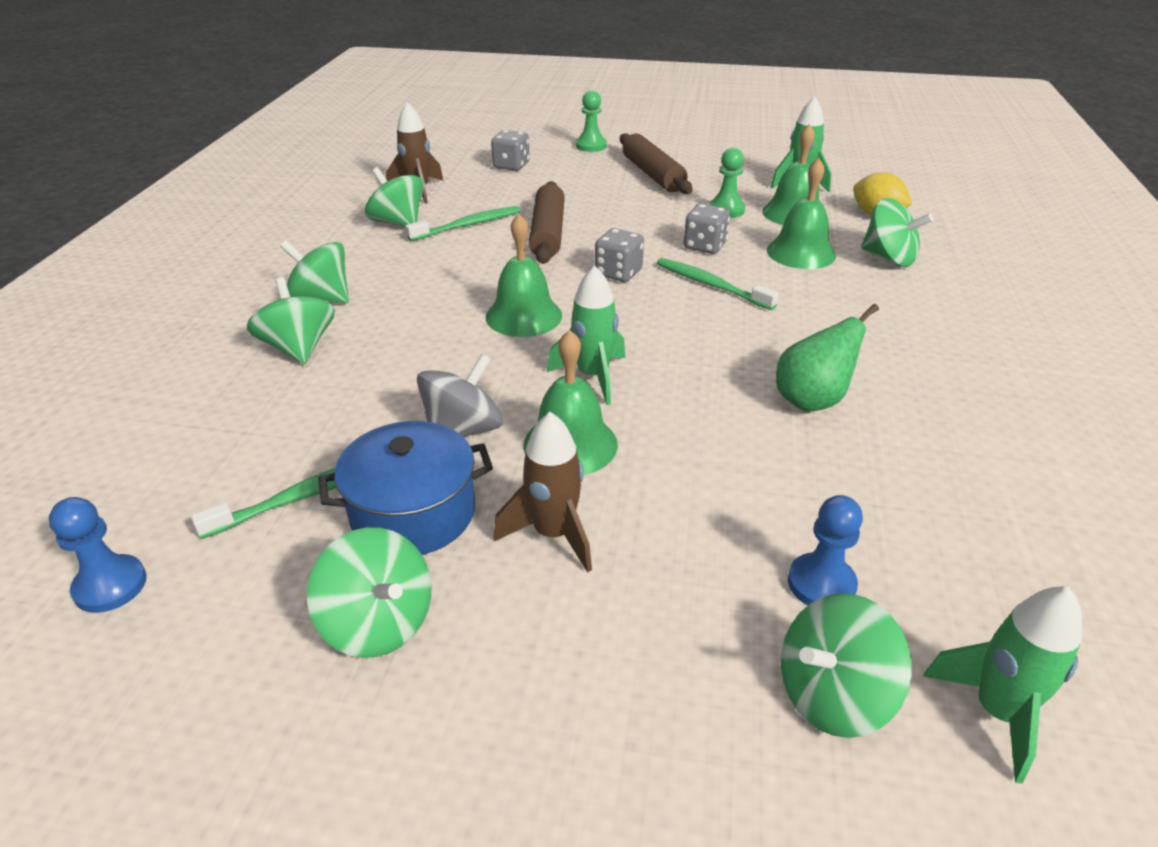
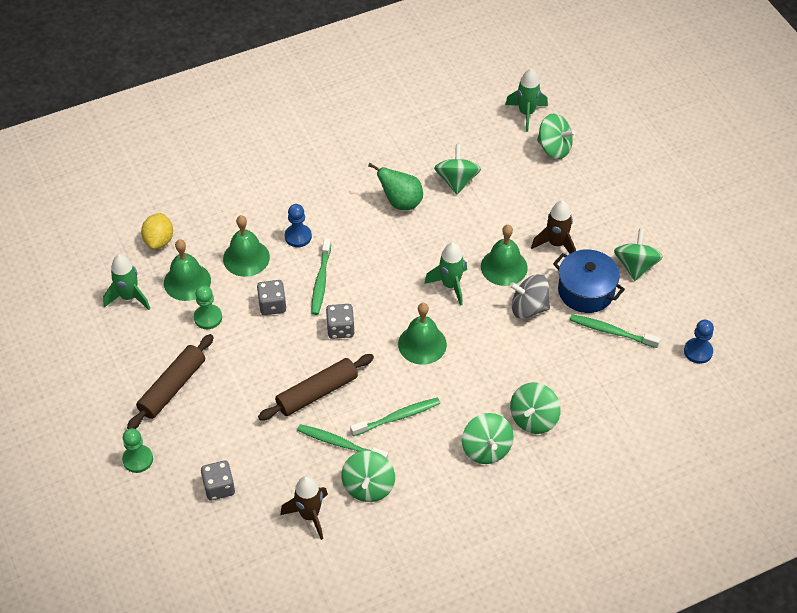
camera: 125 degrees left, 15 degrees up
blue pawn [788,495,863,605] -> blue pawn moved to [285,204,312,247]
green spinning top [861,198,933,267] -> green spinning top moved to [434,144,481,195]
none -> green toothbrush [350,397,440,436]

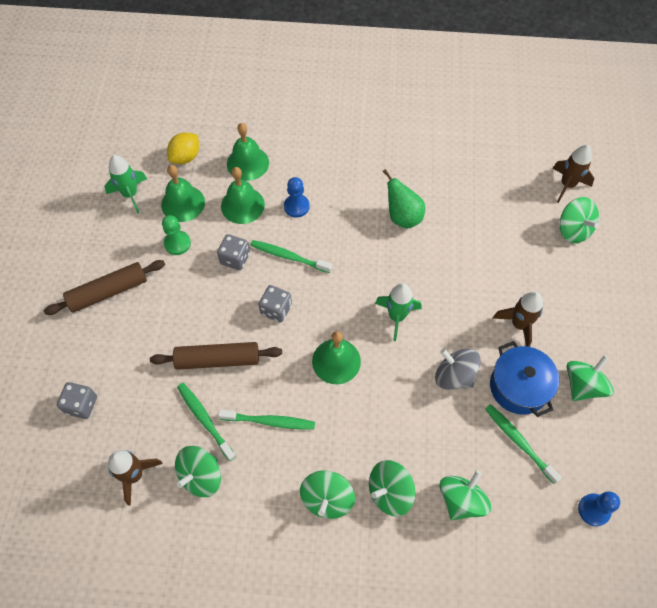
camera: 30 degrees right, 10 degrees up
green pawn [122,428,153,473] -> none
green toothbrush [311,238,331,315] -> green toothbrush turned 75 degrees clockwise [250,240,332,273]
green spinning top [434,144,481,195] -> green spinning top moved to [440,471,491,520]
green bell [481,225,528,286] -> green bell moved to [227,123,269,181]
green rocket [505,69,548,132] -> brown rocket [552,145,594,203]

